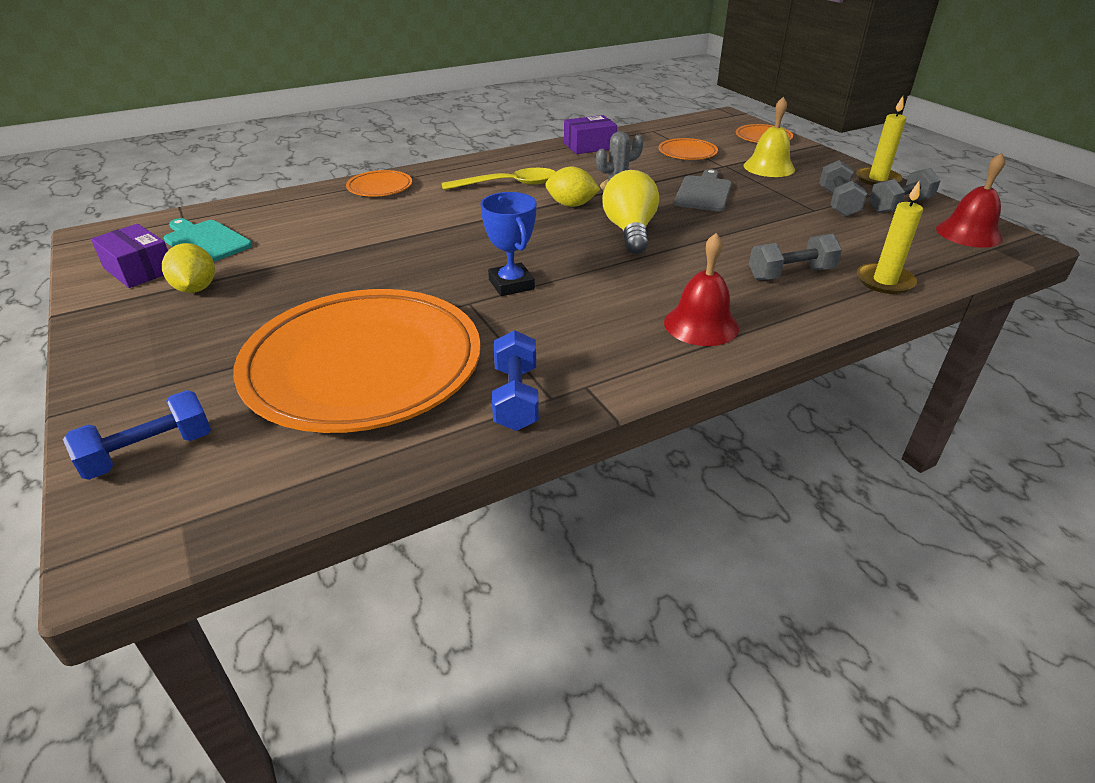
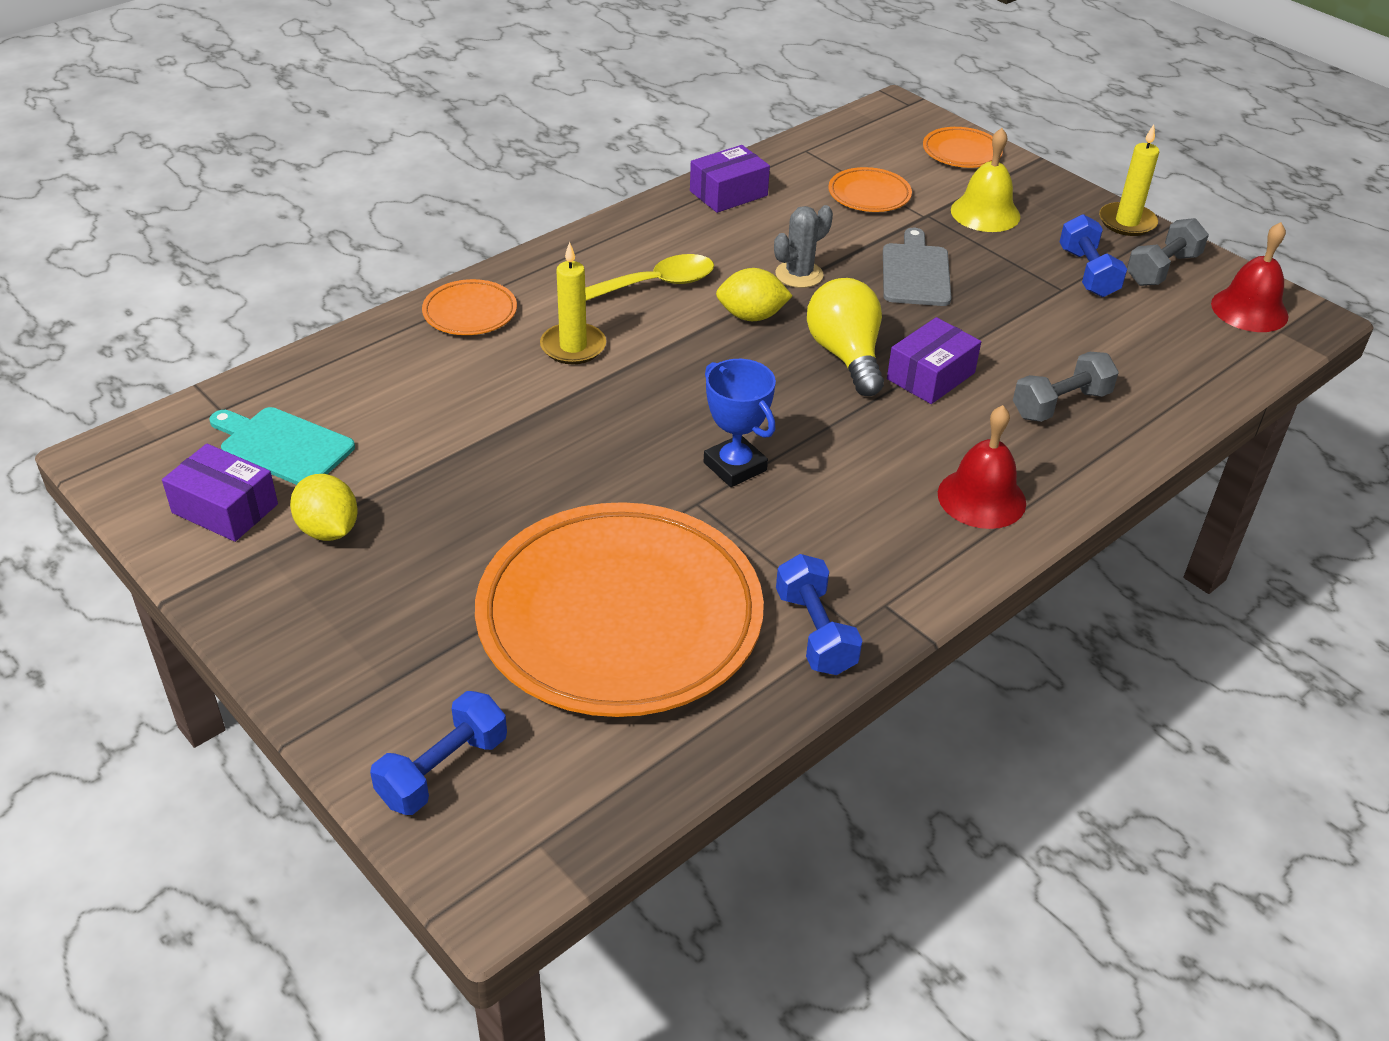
camera: 15 degrees left, 5 degrees up
grey dumbbell [819,160,867,217] -> blue dumbbell [1060,214,1127,297]
yellow candle [857,181,923,294] -> yellow candle moved to [540,242,606,364]
none -> purple box [887,317,981,404]

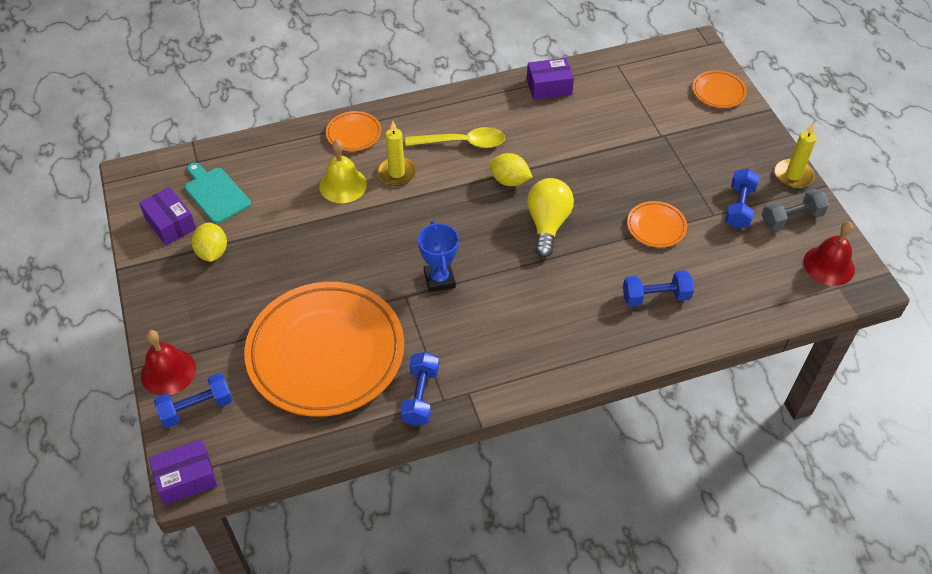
camera: 25 degrees right, 10 degrees up
grey cactus [774,205,833,288] -> none
orange plate [828,167,912,212] -> orange plate moved to [627,201,687,247]
grey cutting board [883,228,951,306] -> none
purple box [887,317,981,404] -> purple box moved to [149,439,217,505]
red bell [938,405,1026,529] -> red bell moved to [141,330,196,395]
yellow bell [951,128,1020,232] -> yellow bell moved to [319,140,367,203]
grey dumbbell [1013,352,1119,422] -> blue dumbbell [623,270,694,307]

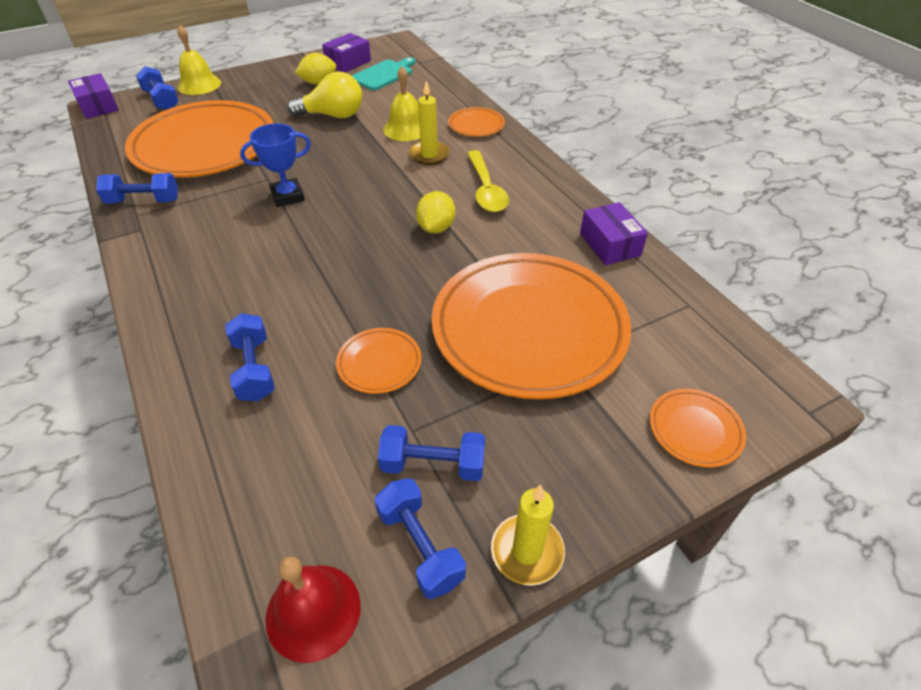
camera: 80 degrees right, 5 degrees down
red bell [141,330,196,395] -> yellow bell [177,25,221,95]
yellow light bulb [527,178,574,257] -> yellow light bulb moved to [287,71,362,118]
grey dumbbell [762,188,829,231] -> blue dumbbell [375,478,466,599]
none -> orange plate [432,253,631,399]

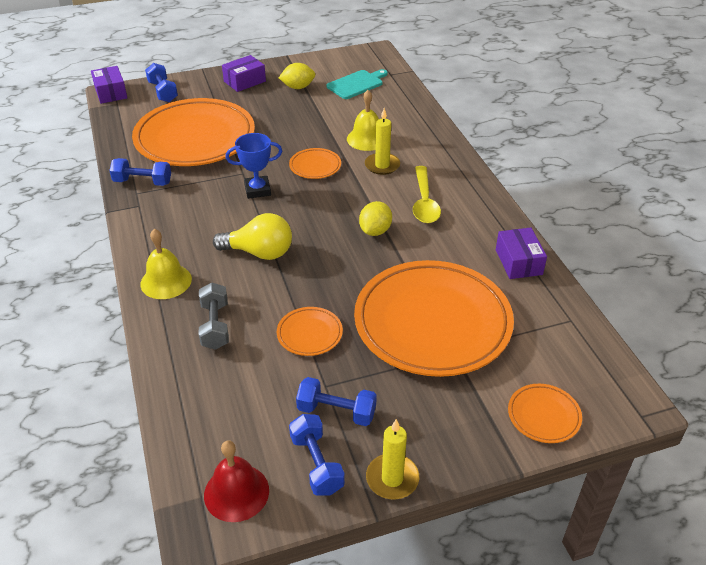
camera: 10 degrees right, 5 degrees down
yellow bell [177,25,221,95] -> yellow bell moved to [140,229,192,299]
blue dumbbell [225,313,275,401] -> grey dumbbell [199,282,229,350]
yellow light bulb [287,71,362,118] -> yellow light bulb moved to [213,213,292,260]
purple box [322,33,371,72] -> purple box moved to [222,55,266,92]
orange plate [449,107,505,137] -> orange plate moved to [289,148,341,179]

